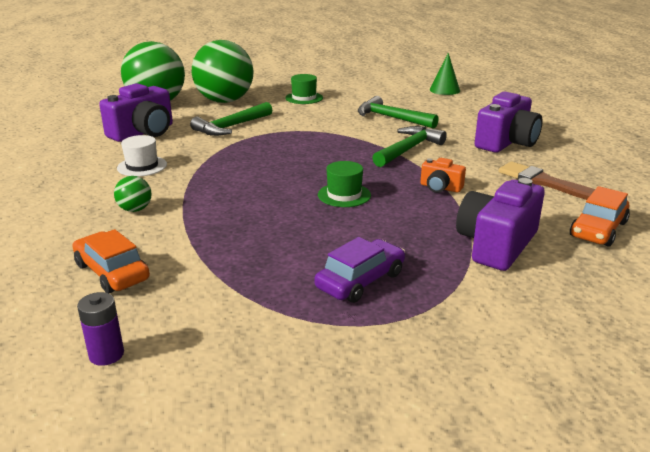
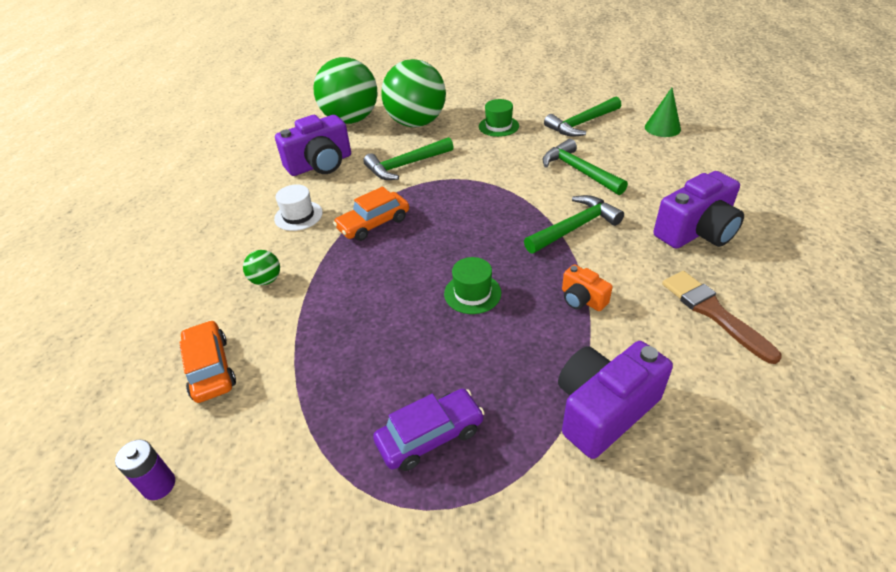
camera: 20 degrees right, 15 degrees up
orange car [570,186,630,247] -> orange car moved to [333,187,409,241]
none -> green hammer [544,97,621,136]

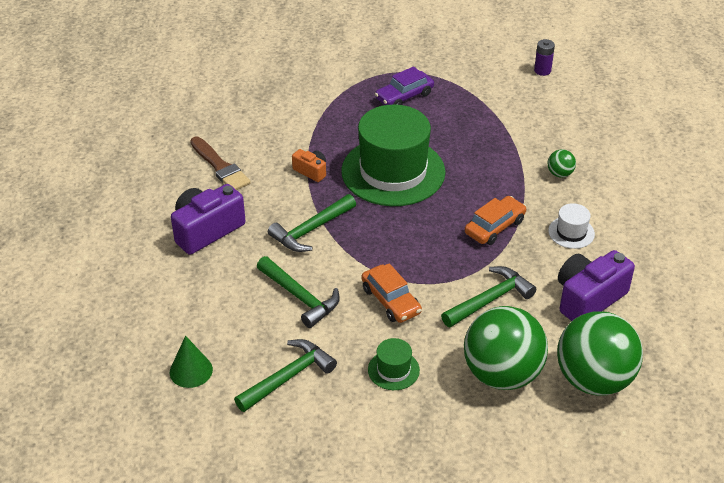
camera: 170 degrees right, 0 degrees up
orange car [179,320,236,403] -> orange car moved to [361,263,422,323]
green hat [444,257,501,314] -> green hat [341,105,446,206], size x2.38
purple camera [558,341,673,459] -> none

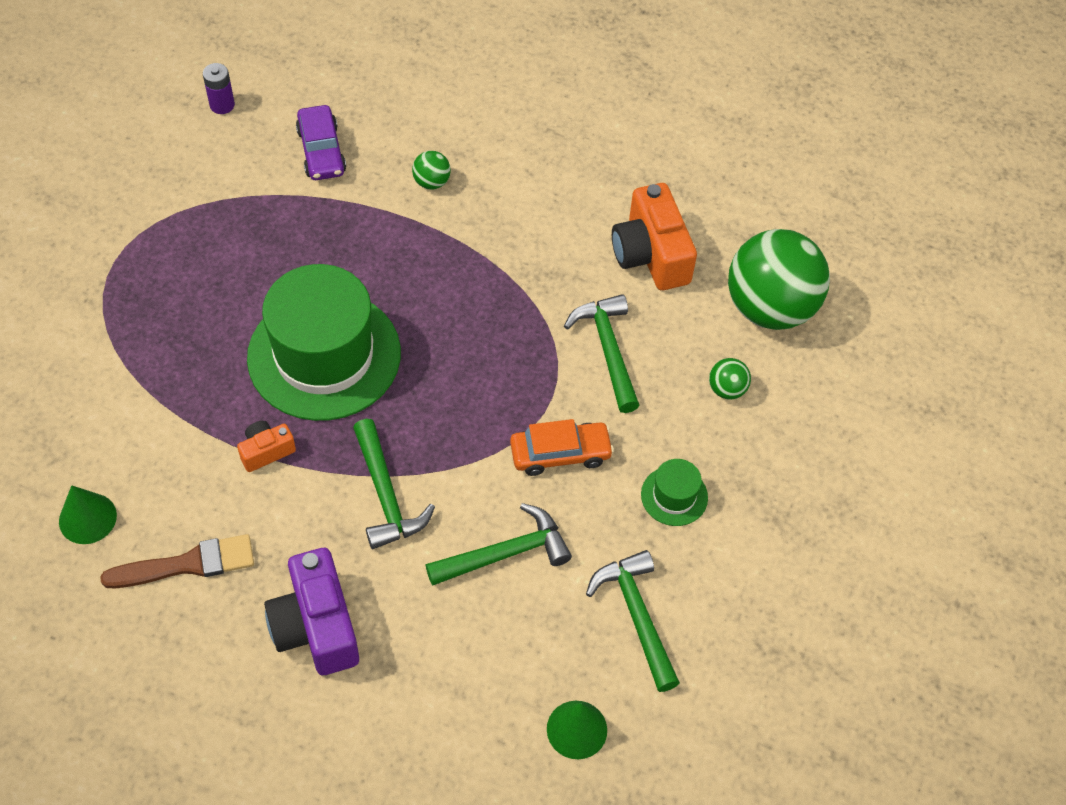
camera: 70 degrees left, 15 degrees up
purple car [375,66,434,105] -> purple car moved to [296,105,346,180]
green ball [464,306,548,390] -> green ball [709,358,751,400], size x0.41
orange car [465,196,527,245] -> none
white hat [548,203,595,249] -> none
purple camera [558,250,635,321] -> orange camera [612,183,697,290]
none -> green cone [59,486,117,544]

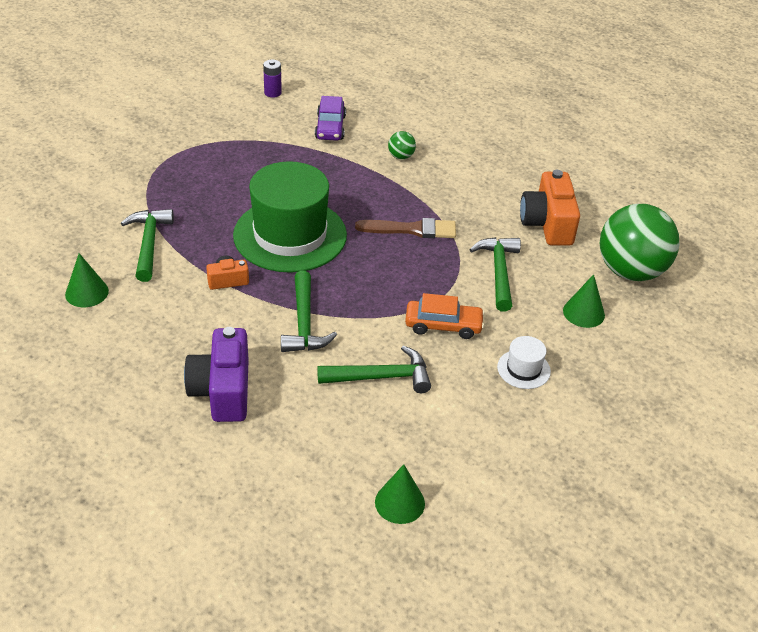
camera: 15 degrees right, 15 degrees down
brown brush [100,534,254,588] -> brown brush moved to [355,218,456,238]
green hammer [586,550,680,692] -> green hammer moved to [121,209,174,282]
green hat [641,459,708,526] -> white hat [497,336,551,389]
green ball [709,358,751,400] -> green cone [563,274,605,328]

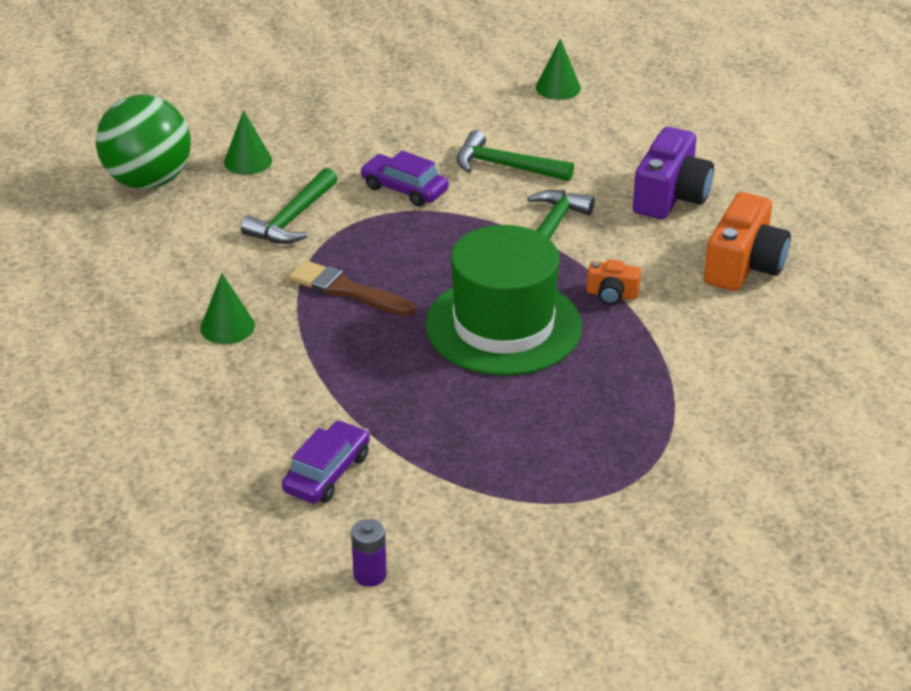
camera: 150 degrees left, 5 degrees down
green cone [65,253,109,307] -> green cone moved to [200,273,255,344]
green hammer [121,209,174,282] -> none
green ball [388,131,416,159] -> none
orange car [405,293,485,339] -> purple car [360,150,449,207]
white hat [497,336,551,389] -> none
orange camera [520,170,580,246] -> orange camera moved to [704,192,791,291]

